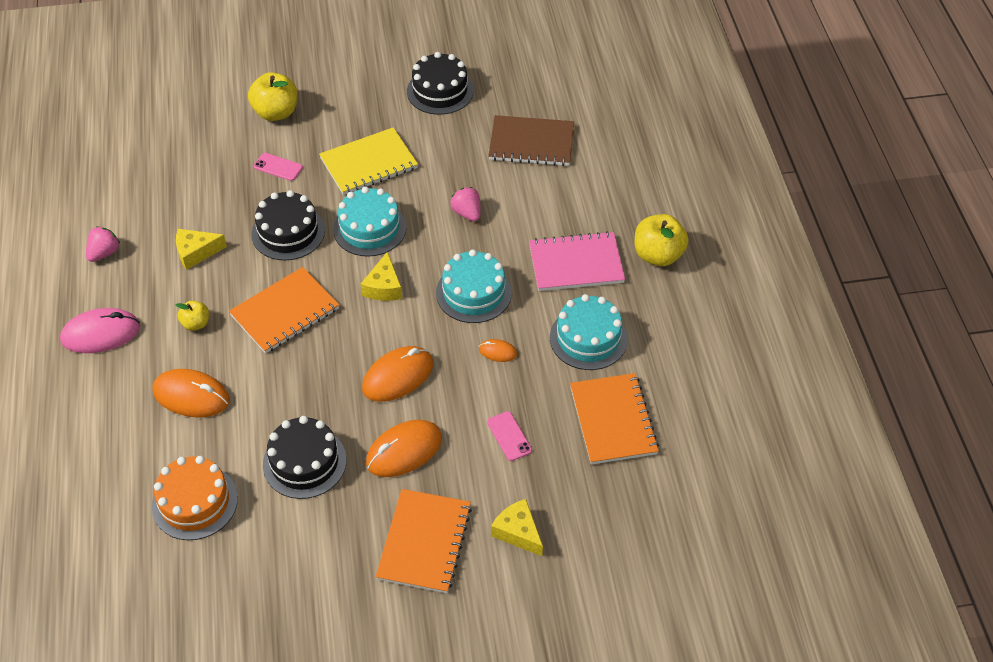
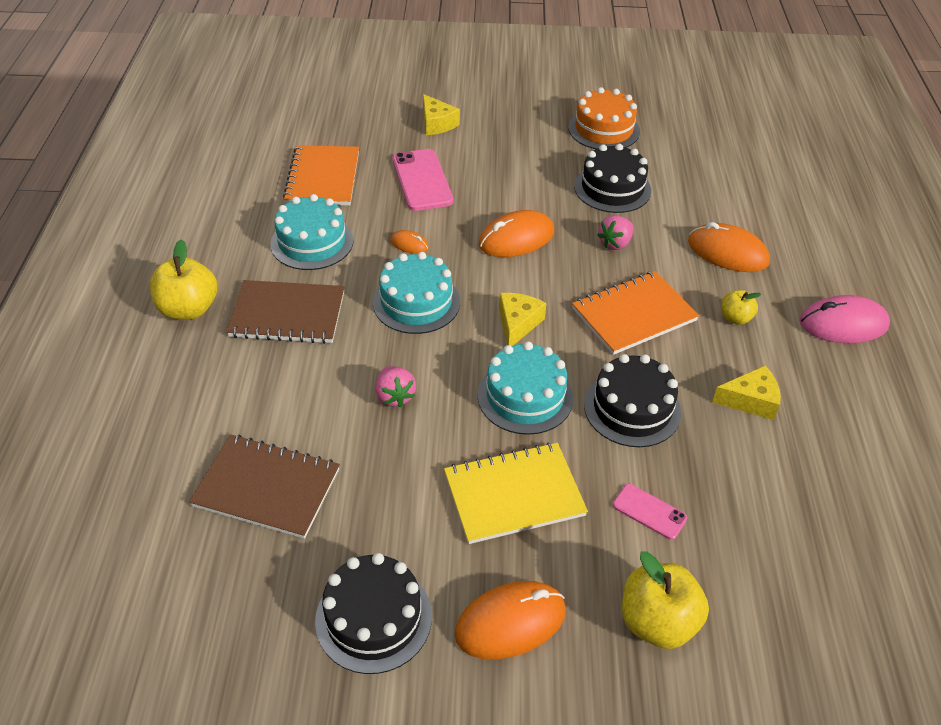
camera: 170 degrees left, 5 degrees down
pink strawberry [86,226,120,262] -> pink strawberry moved to [597,215,633,250]
orange cake [152,456,238,540] -> orange cake moved to [568,87,640,149]
orange mouse [366,420,442,477] -> orange mouse moved to [455,581,566,659]
orange notebook [376,489,472,593] -> none
pink phone [487,411,532,461] -> pink phone [392,149,453,211], size x1.80
pink notebook [529,231,625,291] -> brown notebook [226,280,345,344]

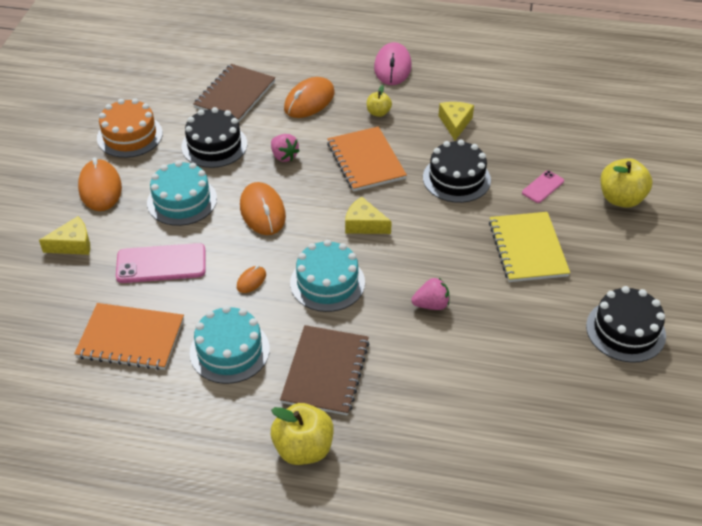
camera: 80 degrees left, 0 degrees up
brown notebook [189,434,340,539] -> brown notebook moved to [193,64,275,122]
orange mouse [455,581,566,659] -> orange mouse moved to [78,157,122,211]
turquoise cake [478,341,573,435] -> turquoise cake moved to [147,161,217,226]

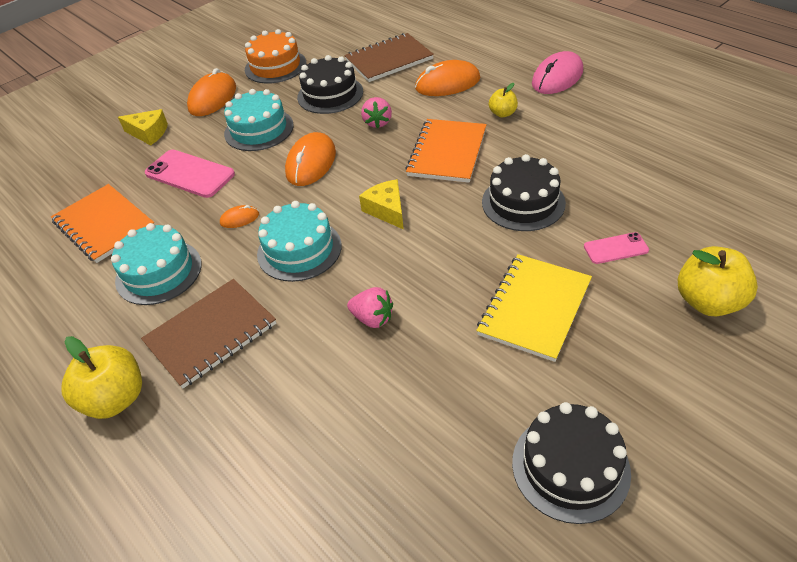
camera: 40 degrees right, 0 degrees up
yellow cheese [439,102,474,140] -> none

